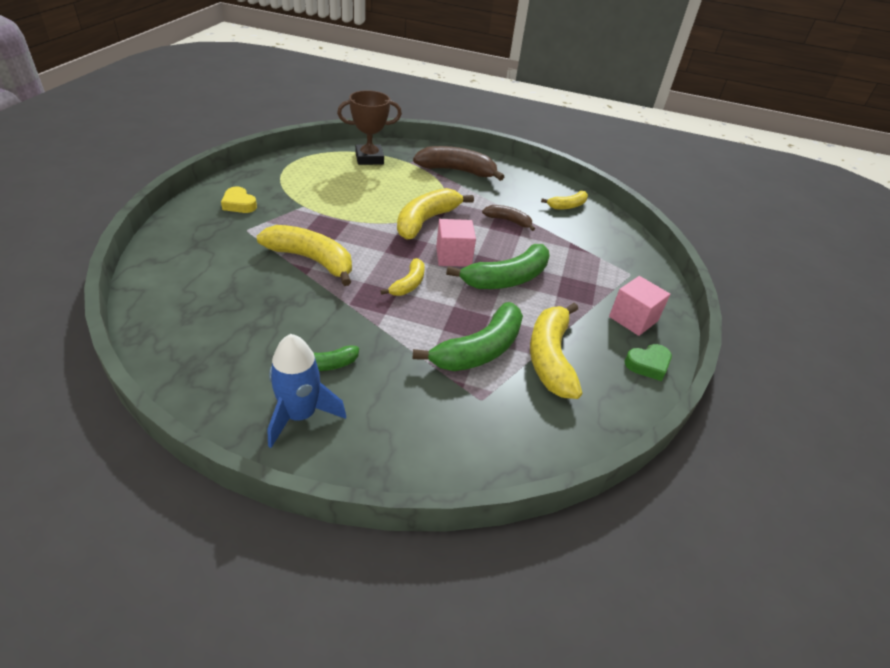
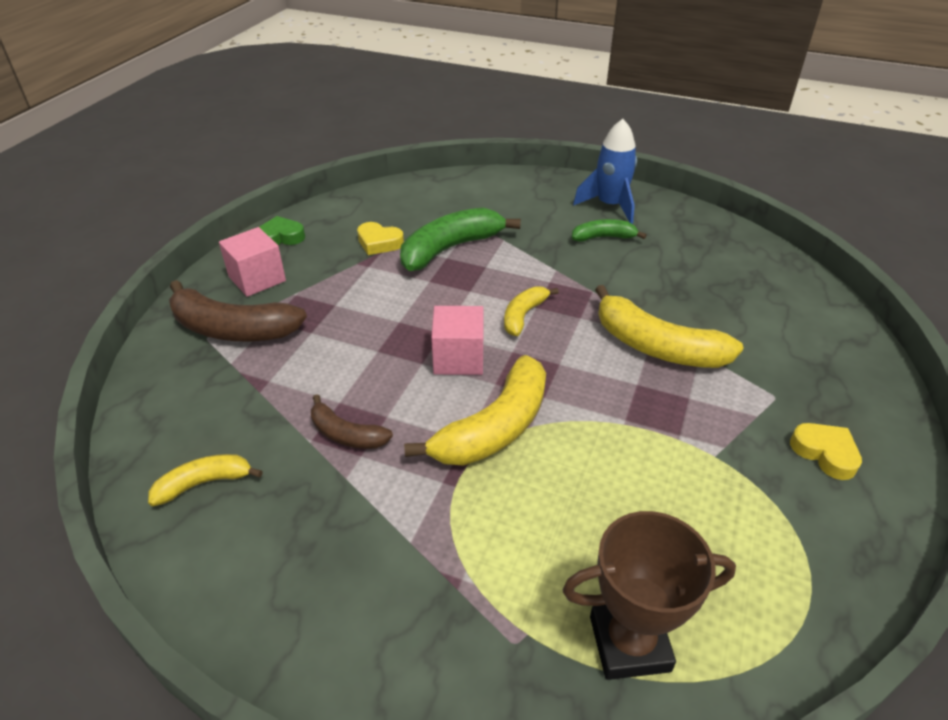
camera: 170 degrees left, 0 degrees up
brown banana [413,146,504,181] -> brown banana moved to [169,280,307,341]
green banana [446,244,550,289] -> none
yellow banana [530,303,582,399] -> yellow heart [357,222,404,255]

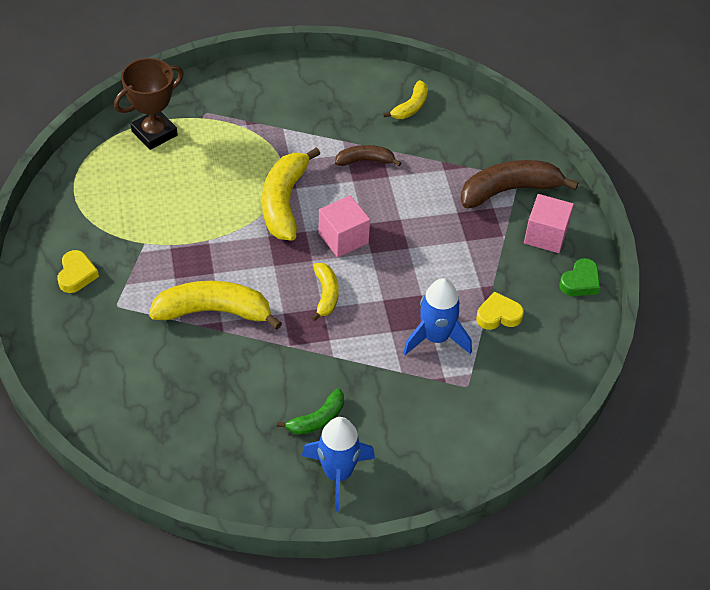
camera: 145 degrees right, 10 degrees up
green banana [400,208,521,271] -> blue rocket [403,278,472,355]
yellow heart [790,423,862,480] -> yellow heart turned 105 degrees counterclockwise [57,250,99,293]

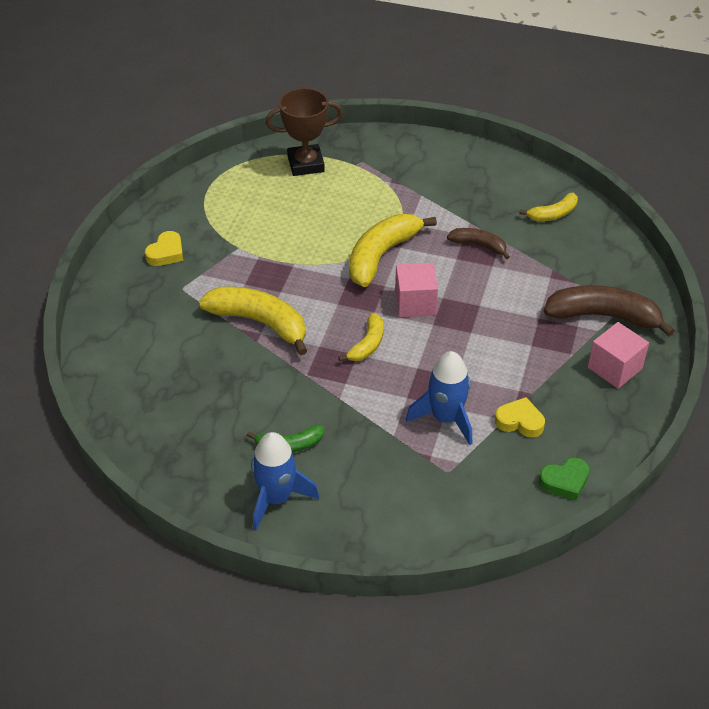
camera: 30 degrees right, 5 degrees down
green heart [559,258,600,296] -> green heart moved to [539,458,589,501]

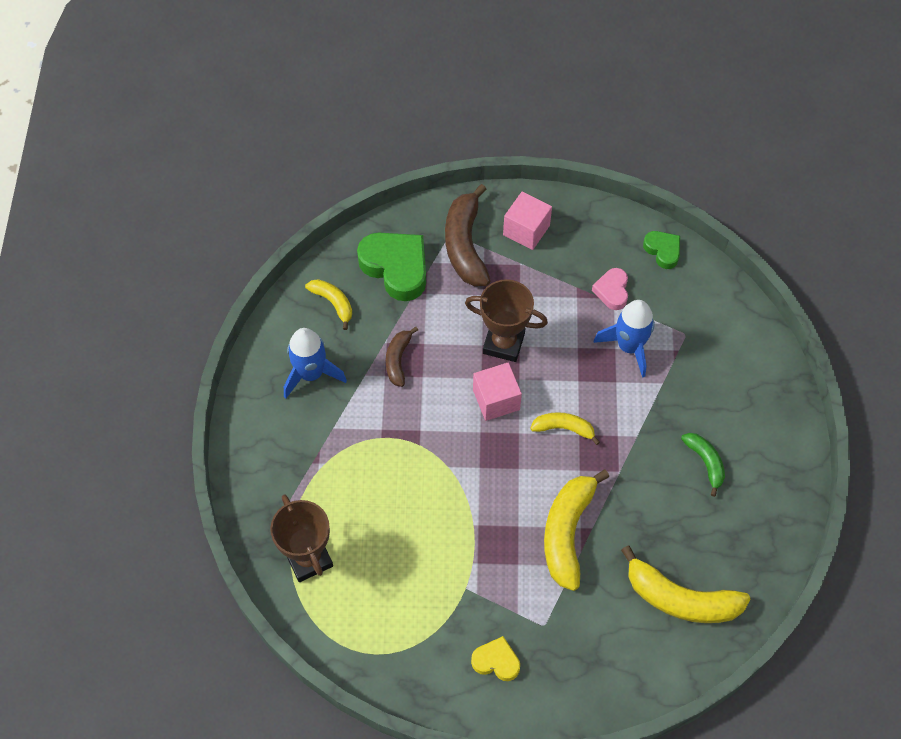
camera: 105 degrees left, 15 degrees up
blue rocket [251,432,319,531] -> blue rocket moved to [284,328,347,398]
yellow banana [349,214,437,287] -> yellow banana moved to [621,546,750,623]
yellow heart [495,397,545,438] -> pink heart [592,268,628,310]
none -> green heart [357,233,426,301]
none -> brown trophy [465,279,548,362]

